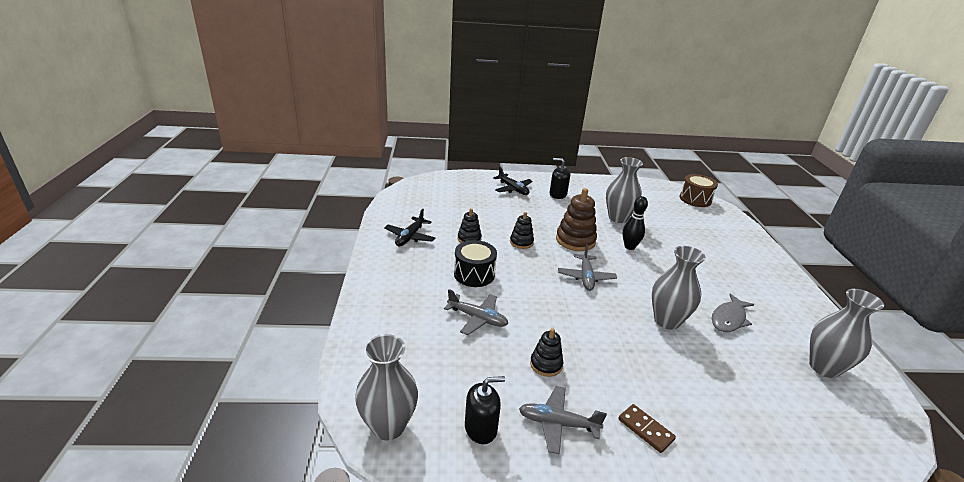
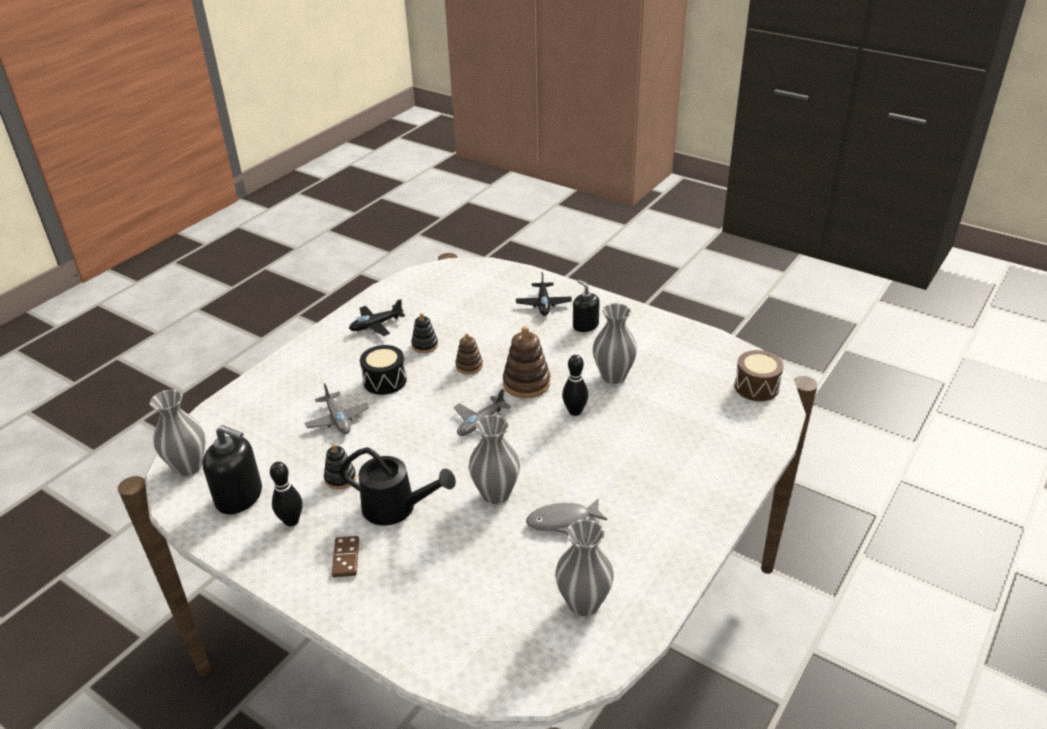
camera: 40 degrees right, 5 degrees up
black soap dispenser [465,376,505,444] -> black soap dispenser [202,425,262,515], size x1.56
black stacking toy [510,212,534,249] -> brown stacking toy [455,333,483,374]
grey plane [519,386,607,455] -> black bowling pin [270,462,302,526]
none -> black watering can [338,447,456,526]

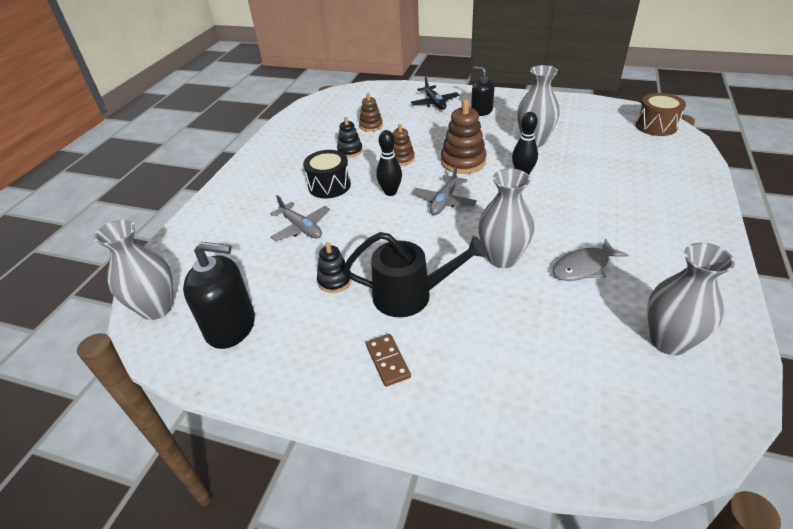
camera: 15 degrees left, 5 degrees up
black bowling pin [270,462,302,526] -> black bowling pin moved to [376,130,402,196]
black plane [349,299,405,336] -> none
none -> brown stacking toy [359,93,383,131]

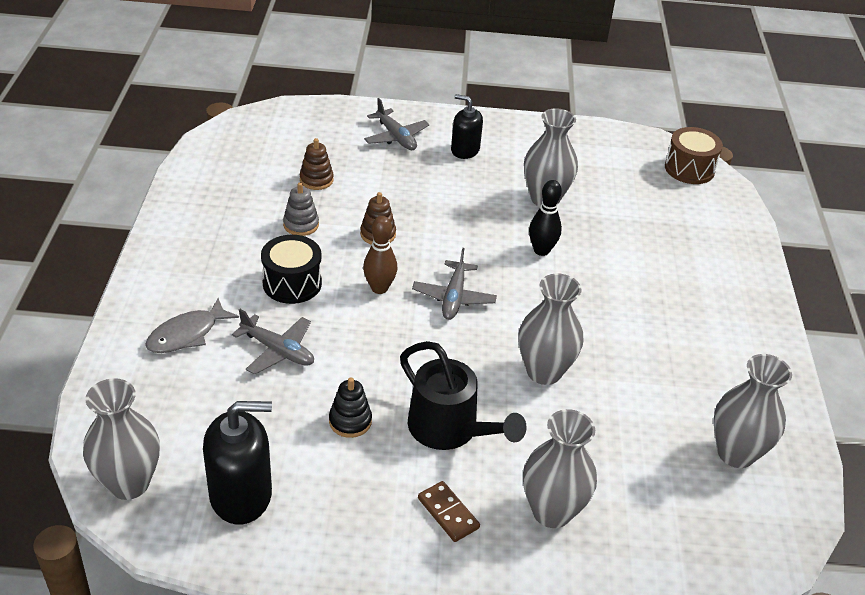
camera: 20 degrees left, 0 degrees up
black stacking toy [337,117,363,158] -> grey stacking toy [283,182,319,236]
black watering can [343,232,487,317] -> black watering can turned 60 degrees clockwise [400,341,527,450]
black bowling pin [376,130,402,196] -> brown bowling pin [363,216,397,294]
black plane [411,77,459,110] -> grey plane [364,98,430,150]
brown stacking toy [441,99,487,174] -> none
grey fish [553,238,629,281] -> grey fish moved to [145,298,239,353]
none -> grey vase [523,409,597,528]

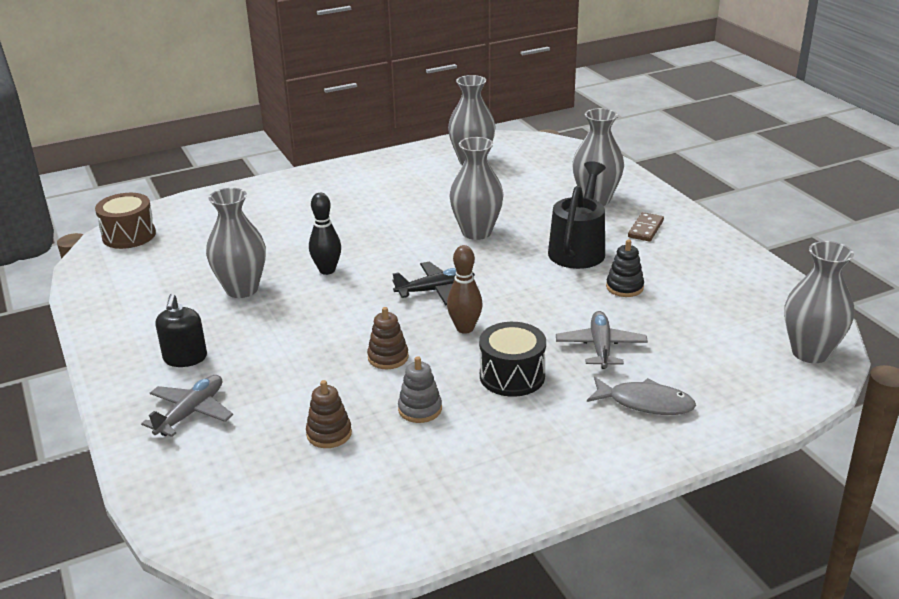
camera: 115 degrees left, 10 degrees down
black soap dispenser [203,401,272,525] -> none
grey plane [412,248,497,320] -> black plane [392,261,475,305]

